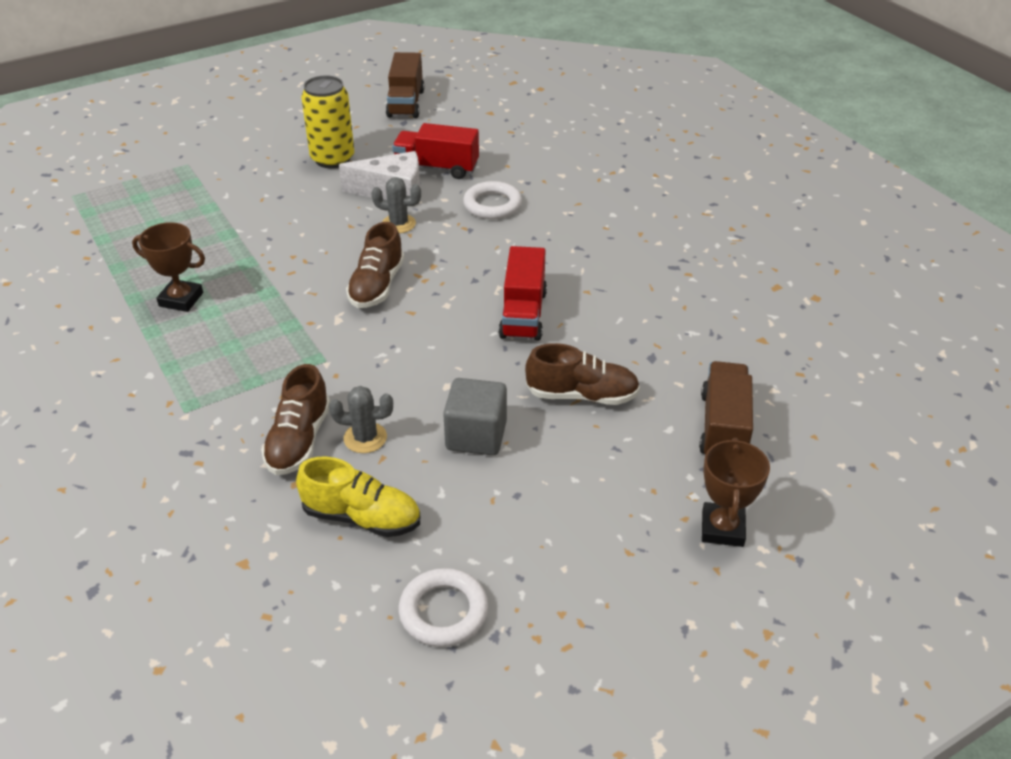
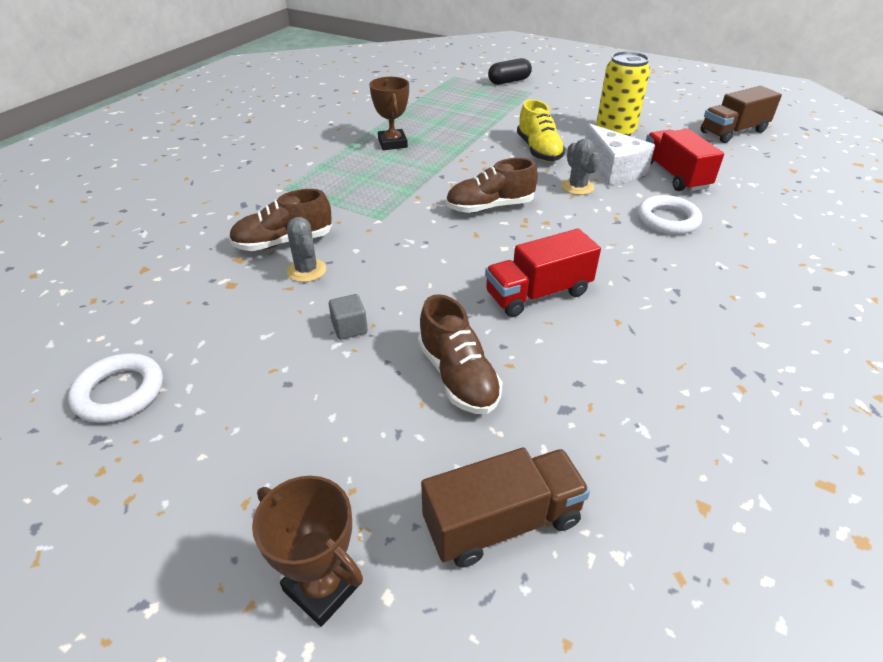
camera: 60 degrees right, 0 degrees up
yellow shoe [296,456,420,537] -> yellow shoe moved to [517,99,566,161]
grey cube [443,378,507,455] -> grey cube [329,294,368,340], size x0.56
brown trophy [702,438,770,547] -> brown trophy turned 60 degrees clockwise [252,476,363,627]
none -> black capsule [488,58,532,85]

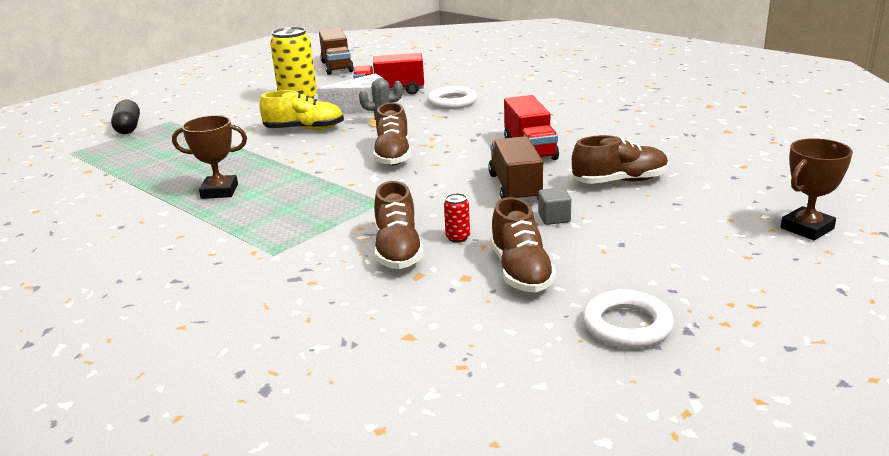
camera: 75 degrees left, 15 degrees down
grey cactus [287,217,326,282] -> red can [444,193,470,243]
brown truck [421,448,590,567] -> brown truck moved to [488,136,543,202]
none -> brown shoe [490,197,556,293]

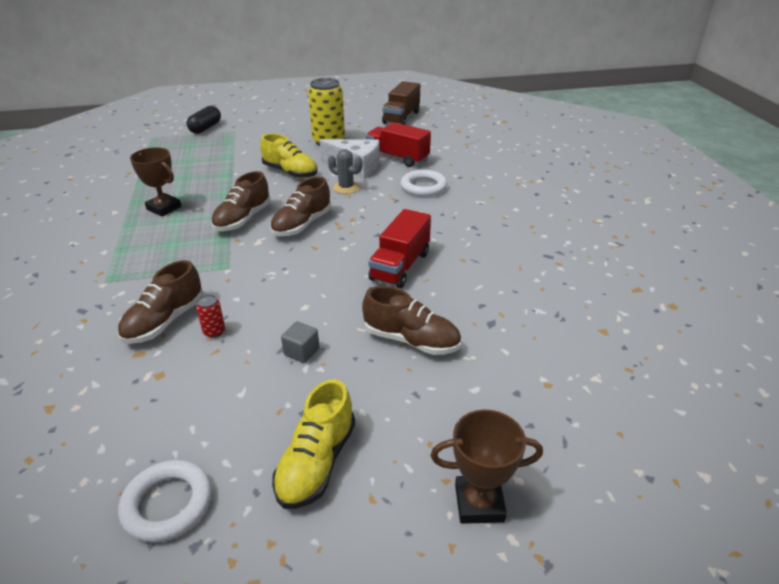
camera: 35 degrees right, 10 degrees up
brown truck [488,136,543,202] -> none
brown shoe [490,197,556,293] -> brown shoe moved to [211,171,271,231]
none -> yellow shoe [272,379,355,509]

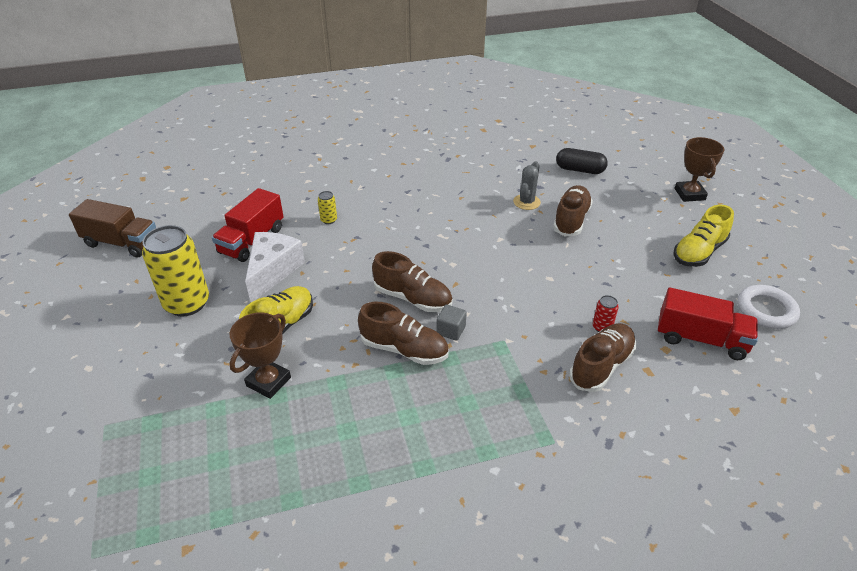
camera: 95 degrees left, 5 degrees up
brown shoe [117,260,204,344] -> brown shoe turned 75 degrees counterclockwise [569,323,636,392]
brown trophy [130,147,182,216] -> brown trophy moved to [230,313,291,399]
black capsule [187,106,221,134] -> black capsule moved to [556,148,608,174]
yellow shoe [272,379,355,509] -> yellow shoe turned 120 degrees clockwise [673,205,734,267]
grey cube [281,321,319,363] -> grey cube moved to [436,305,467,341]
grey cactus [328,149,362,194] -> grey cactus moved to [513,161,541,210]
red truck [368,209,431,288] -> red truck moved to [658,287,758,360]
white ring [401,170,447,197] -> yellow can [318,191,337,224]

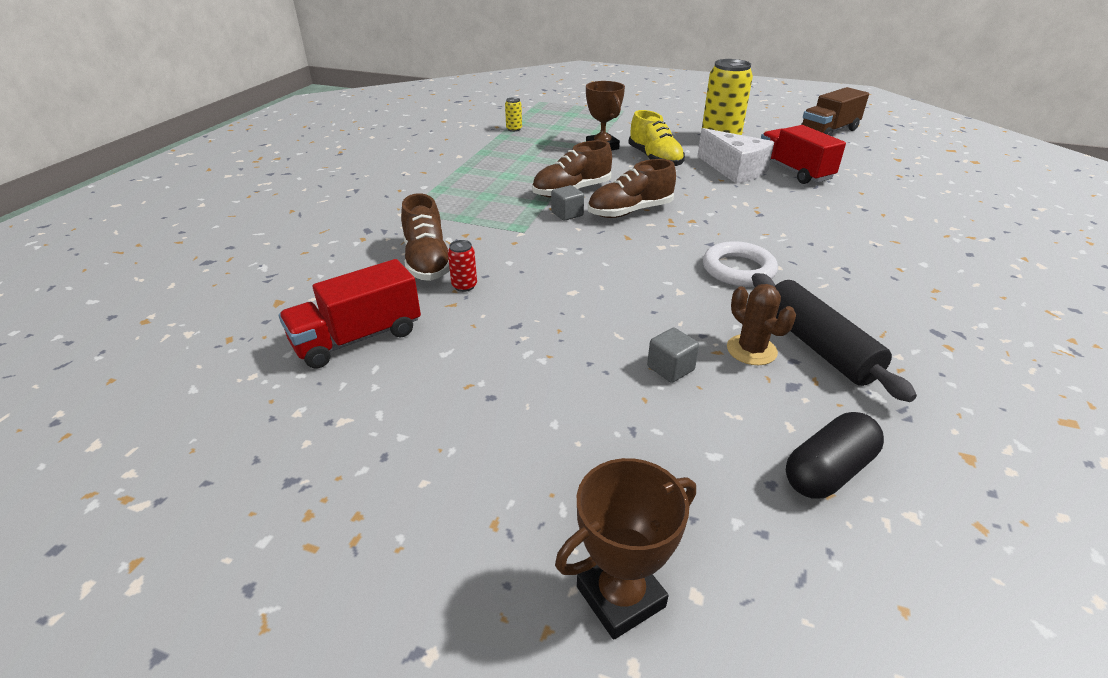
camera: 125 degrees right, 5 degrees down
yellow can [318,191,337,224] -> yellow can moved to [505,97,522,132]
grey cactus [513,161,541,210] -> brown cactus [727,284,796,365]
brown shoe [553,185,593,236] -> grey cube [647,328,699,383]
yellow shoe [673,205,734,267] -> none
brown trophy [674,137,724,202] -> brown trophy turned 60 degrees counterclockwise [555,458,696,640]
white ring [738,285,800,329] -> white ring moved to [703,241,778,286]
none -> black rolling pin [752,273,917,402]

